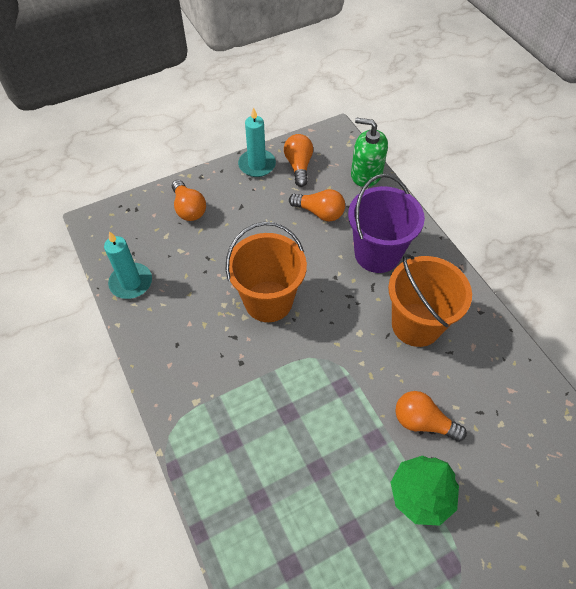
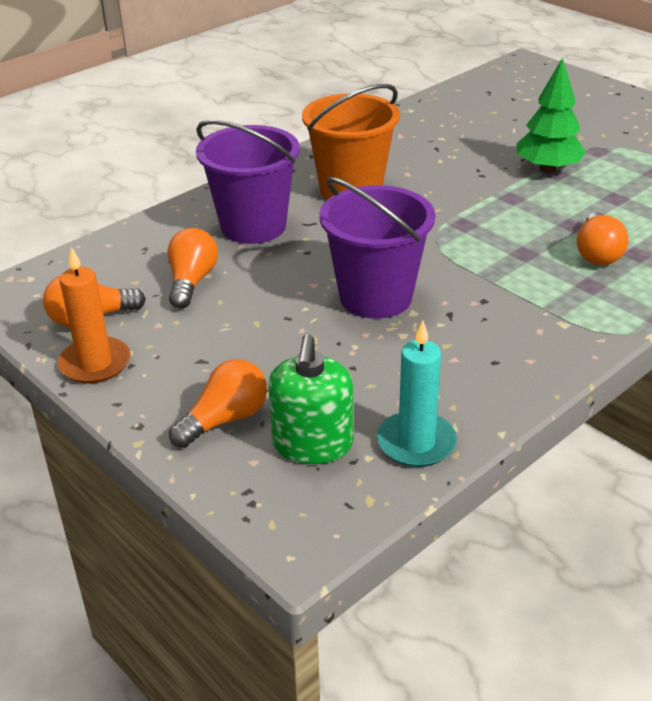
camera: 105 degrees left, 20 degrees down
orange bucket [226,222,307,322] -> purple bucket [319,177,436,319]
turquoise candle [238,107,276,177] -> orange candle [58,247,130,384]
green soap dispenser [351,118,388,187] -> green soap dispenser moved to [268,334,353,464]
orange light bulb [395,391,467,442] -> orange light bulb moved to [577,212,628,265]

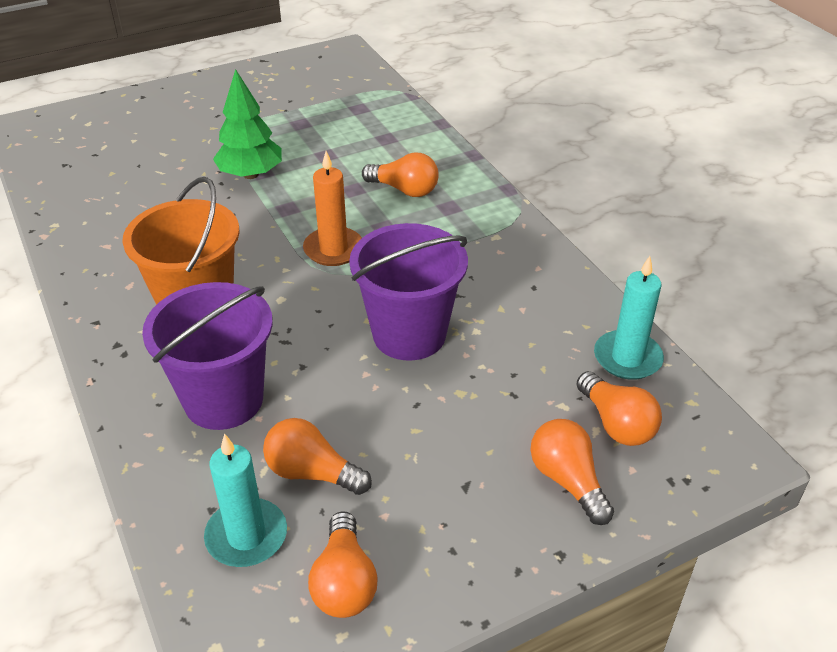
camera: 75 degrees left, 5 degrees up
orange candle [58,247,130,384] -> orange candle moved to [303,151,362,266]
green soap dispenser [268,334,353,464] -> orange light bulb [576,371,662,446]
none -> turquoise candle [204,433,287,567]

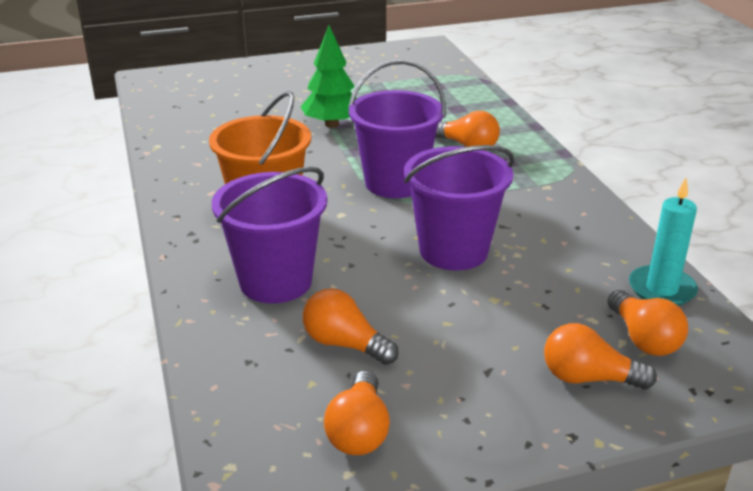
camera: 10 degrees right, 10 degrees down
turquoise candle [204,433,287,567] -> none
orange candle [303,151,362,266] -> purple bucket [348,60,446,198]
orange light bulb [531,419,614,525] -> orange light bulb turned 60 degrees counterclockwise [544,323,657,390]

